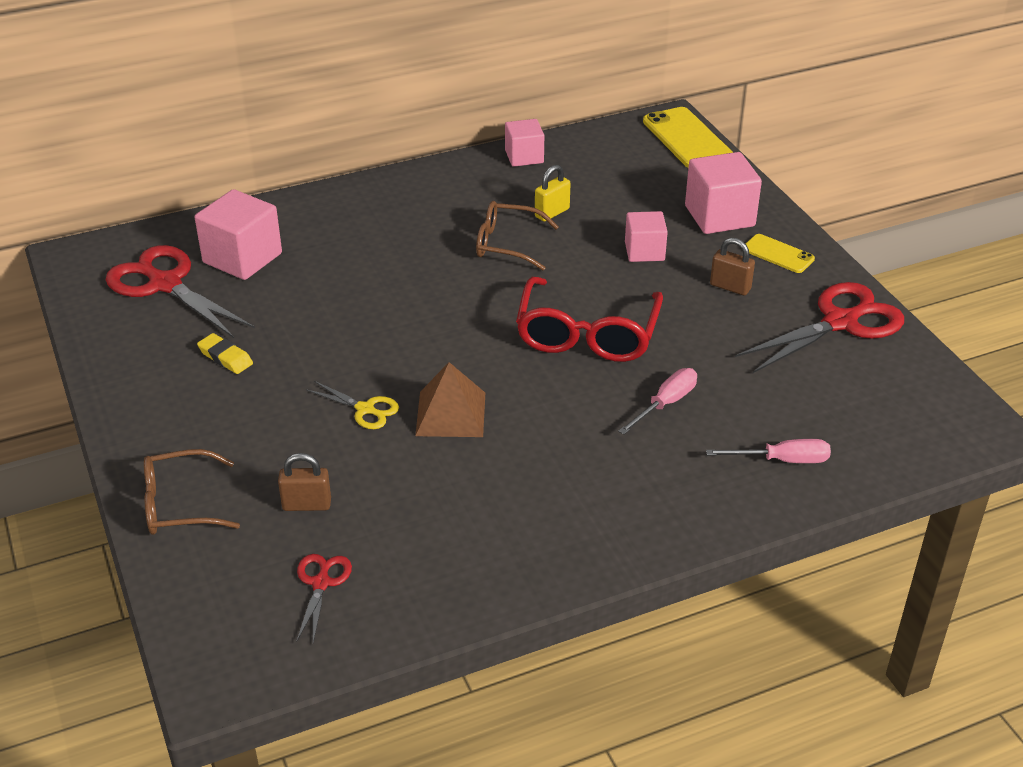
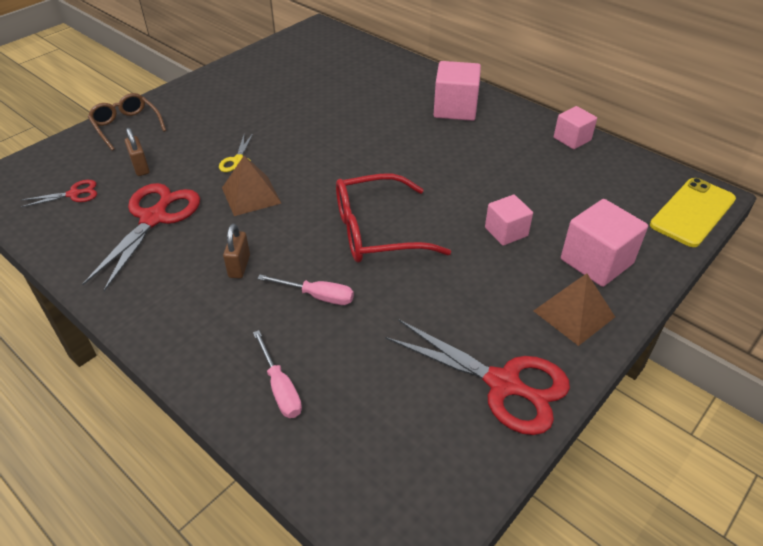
camera: 65 degrees right, 5 degrees up
red scissors [106,245,255,338] -> red scissors moved to [82,183,200,291]
pink cube [195,189,282,280] -> pink cube moved to [434,61,481,121]
yellow eraser [197,333,253,374] -> none
brown glasses [476,201,559,270] -> none
yellow padlock [535,165,570,222] -> none
brown padlock [710,238,755,295] -> brown padlock moved to [223,224,250,278]
yellow phone [746,234,815,273] -> brown pyramid [534,274,615,346]

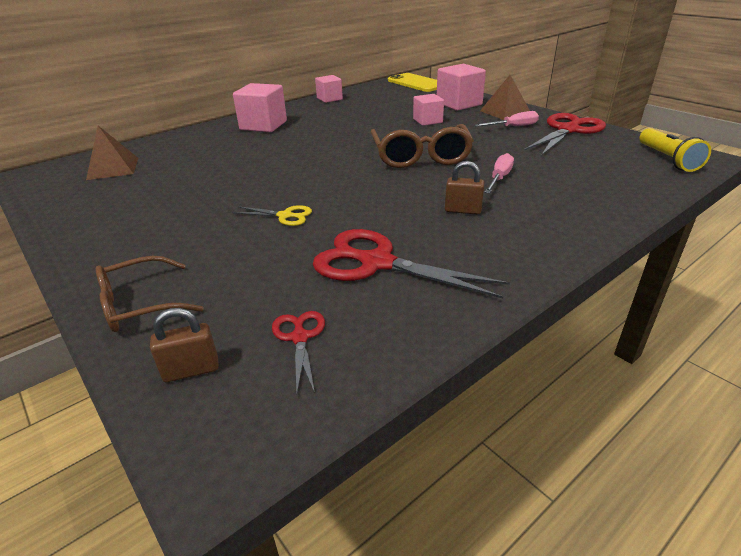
camera: 80 degrees left, 10 degrees down
brown padlock [125,128,150,176] -> brown padlock moved to [150,308,219,382]
brown pyramid [222,156,282,216] -> brown pyramid moved to [86,126,138,180]
pink screwdriver [253,330,302,418] -> pink screwdriver moved to [475,111,539,127]
red glasses [336,174,451,263] -> brown glasses [371,124,474,168]
none -> yellow flashlight [639,128,711,172]

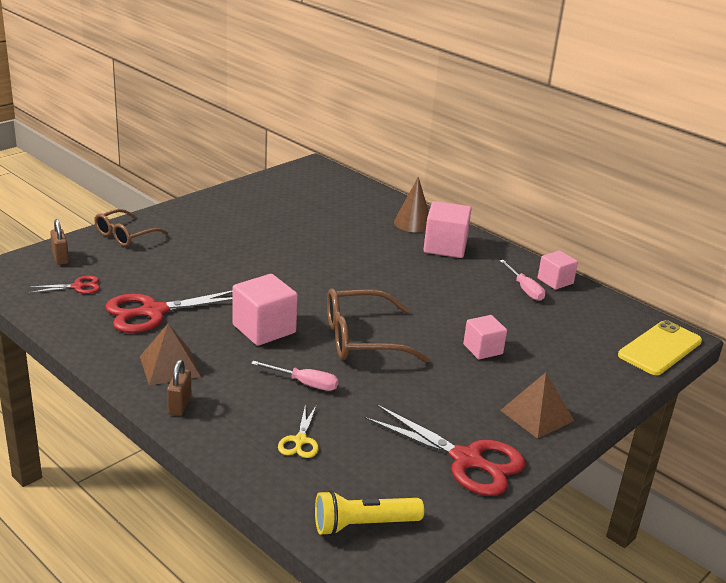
camera: 80 degrees right, 5 degrees down
brown pyramid [86,126,138,180] -> brown pyramid moved to [140,323,201,385]
brown glasses [96,256,204,332] -> brown glasses turned 105 degrees counterclockwise [95,209,168,247]
yellow scissors [233,205,312,226] -> yellow scissors moved to [278,406,319,458]
red scissors [312,229,510,299] -> red scissors turned 135 degrees counterclockwise [105,290,233,333]
pink cube [437,64,486,111] -> pink cube moved to [232,274,298,346]
brown padlock [445,161,485,215] -> brown padlock moved to [167,360,191,416]
pink screwdriver [475,111,539,127] -> pink screwdriver moved to [499,260,545,301]
none -> brown cone [394,177,429,233]

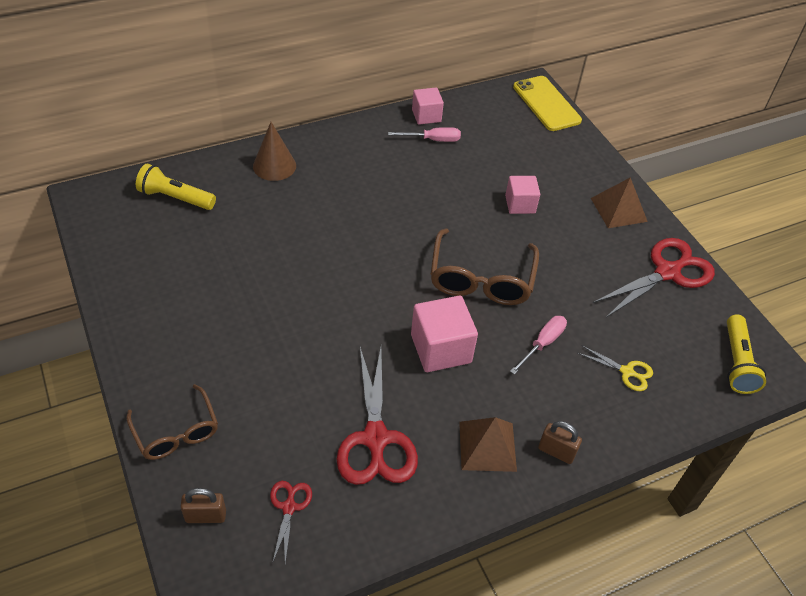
camera: 70 degrees left, 20 degrees up
pink cube [424,201,472,258] -> none
none -> yellow flashlight [136,164,216,210]

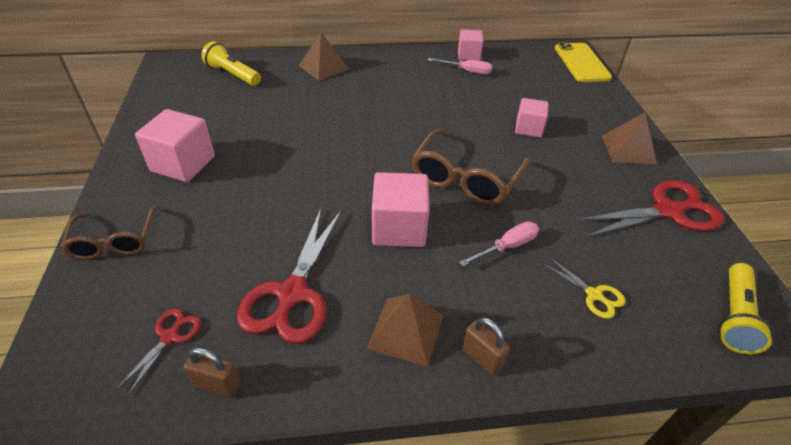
camera: 20 degrees right, 5 degrees down
brown padlock [181,488,226,523] -> brown padlock moved to [183,347,241,397]
brown cone [253,122,296,181] -> brown pyramid [299,33,349,81]
none -> pink cube [135,109,215,182]

